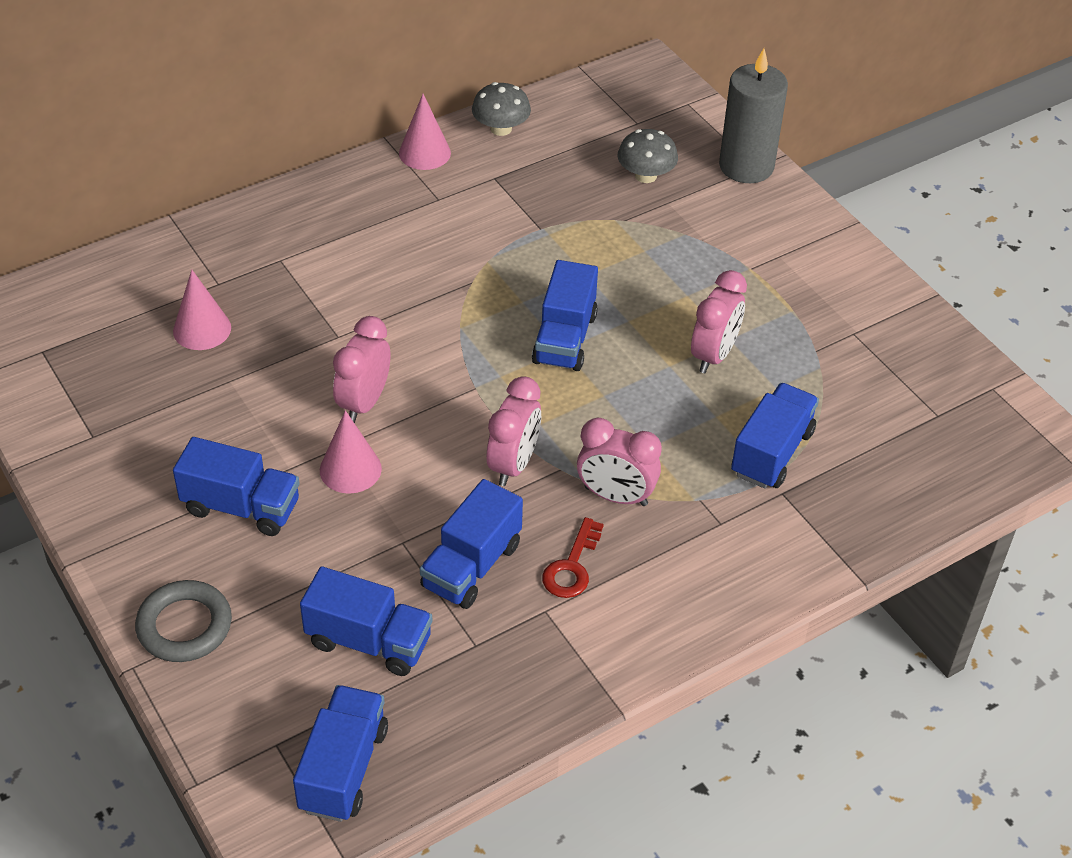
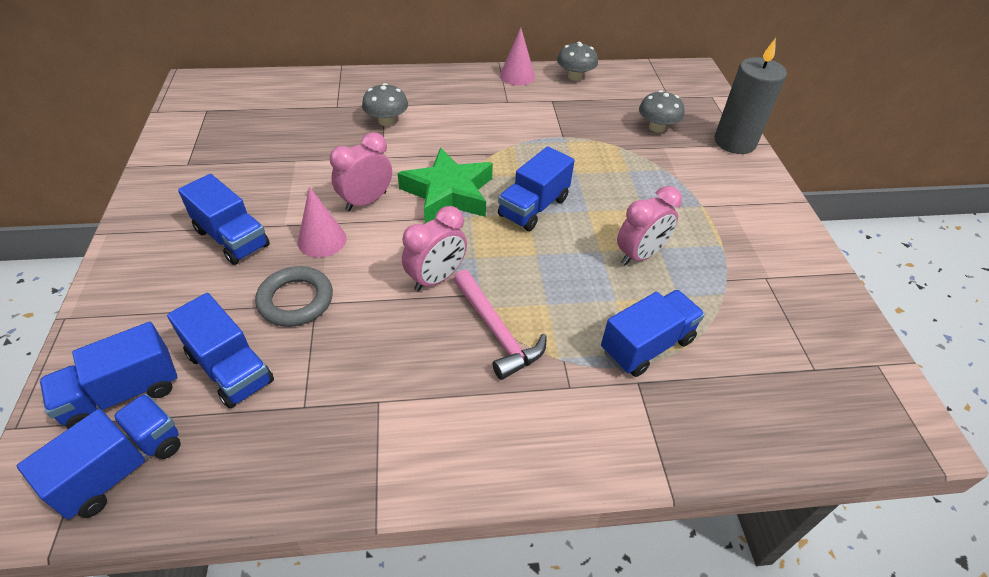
camera: 25 degrees right, 0 degrees up
grey ring [135,580,232,662] -> grey ring moved to [255,266,333,327]
pink cone [173,269,231,350] -> none
blue truck [420,479,523,609] -> blue truck moved to [40,322,177,429]
red key [542,517,604,598] -> none
pink clock [577,418,662,506] -> pink hammer [453,270,547,380]
none -> grey mushroom [362,83,408,126]
none -> green star [398,148,493,223]

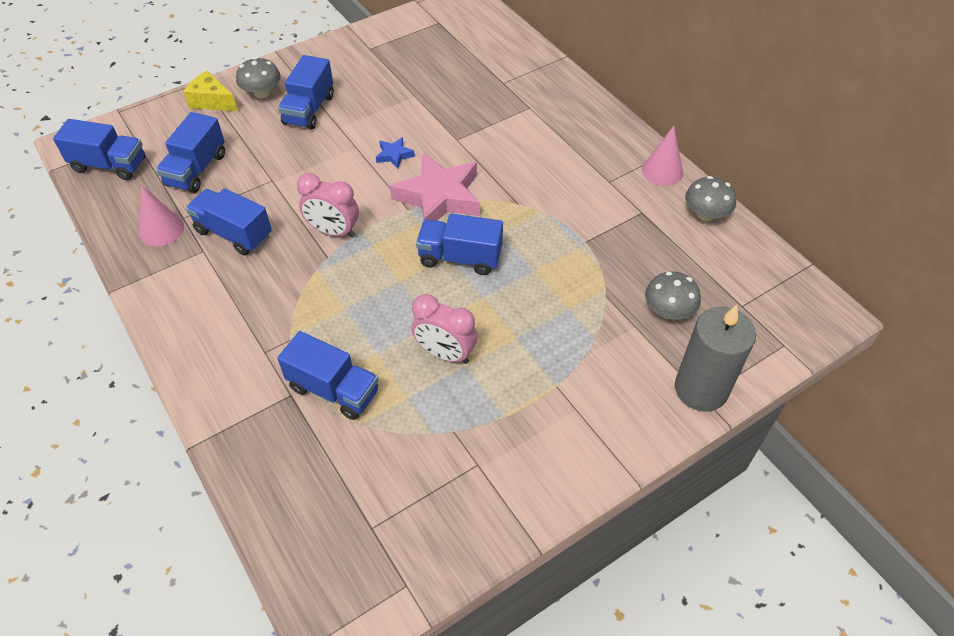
camera: 65 degrees right, 5 degrees up
blue truck [40,322,177,429] -> blue truck moved to [186,188,272,255]
grey ring [255,266,333,327] -> none
pink cone [298,187,347,258] -> pink cone moved to [139,185,184,246]
pink clock [330,132,392,212] -> blue star [376,137,415,169]
grey mushroom [362,83,408,126] -> grey mushroom moved to [236,57,281,98]
green star [398,148,493,223] -> pink star [390,153,480,221]
pink hammer [453,270,547,380] -> none
none -> yellow cheese [183,71,238,111]

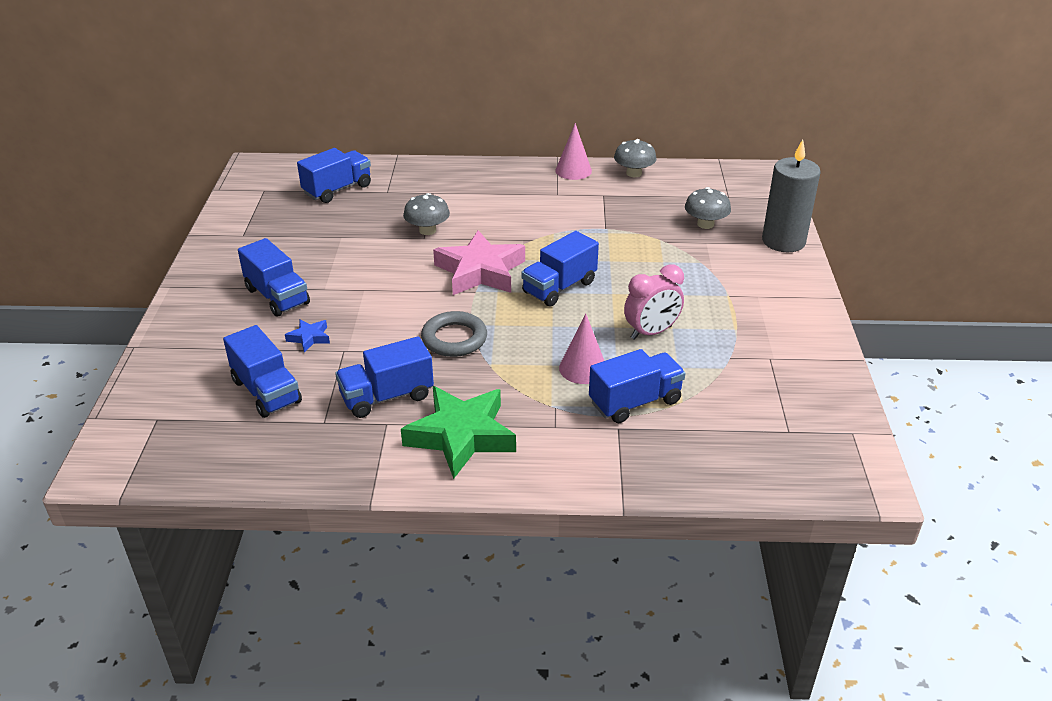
camera: 55 degrees left, 15 degrees down
blue truck [53,119,146,180] -> blue truck moved to [297,148,371,203]
pink cone [139,185,184,246] -> pink cone moved to [559,313,604,384]
yellow cheese [183,71,238,111] -> none
grey mushroom [236,57,281,98] -> grey mushroom moved to [403,193,450,235]
pink clock [297,173,359,238] -> grey ring [421,311,487,357]
blue star [376,137,415,169] -> blue star moved to [285,319,330,352]
none -> green star [401,386,516,479]

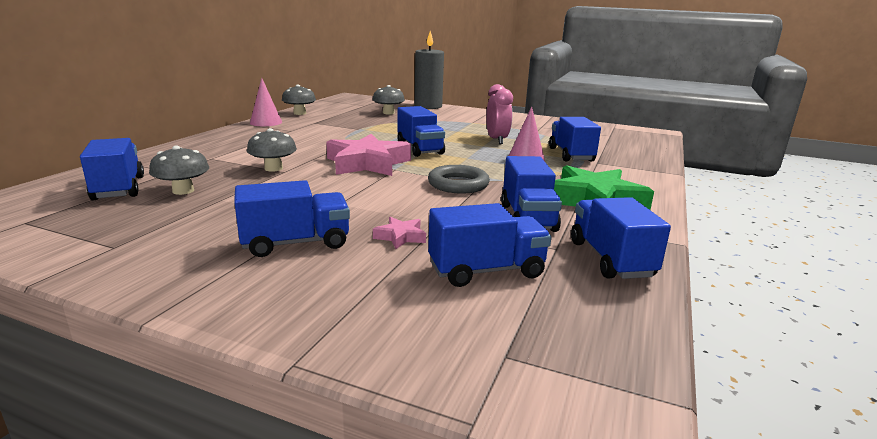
camera: 70 degrees left, 15 degrees down
blue star [285,319,330,352] -> pink star [373,217,426,249]
none -> grey mushroom [149,146,209,195]
none -> blue truck [571,197,671,279]

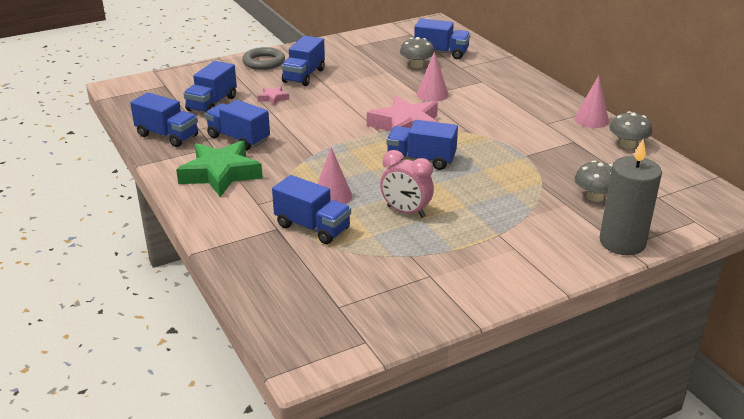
camera: 130 degrees right, 10 degrees up
grey mushroom [247,128,297,172] -> pink cone [417,52,449,102]
grey ring [428,165,490,194] -> grey ring moved to [242,47,285,70]

